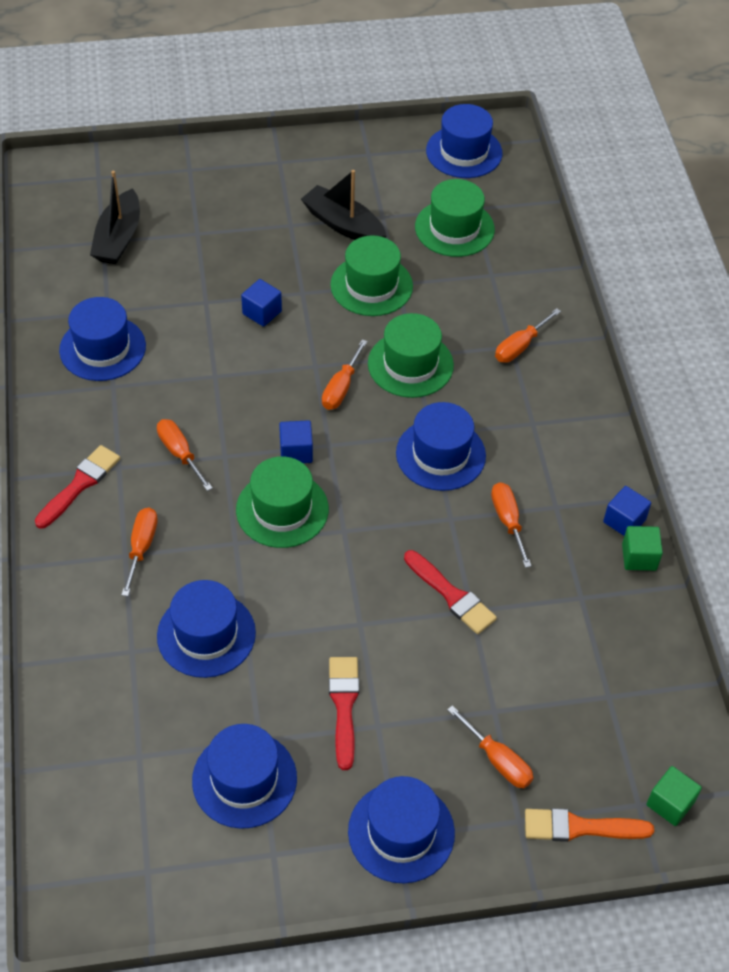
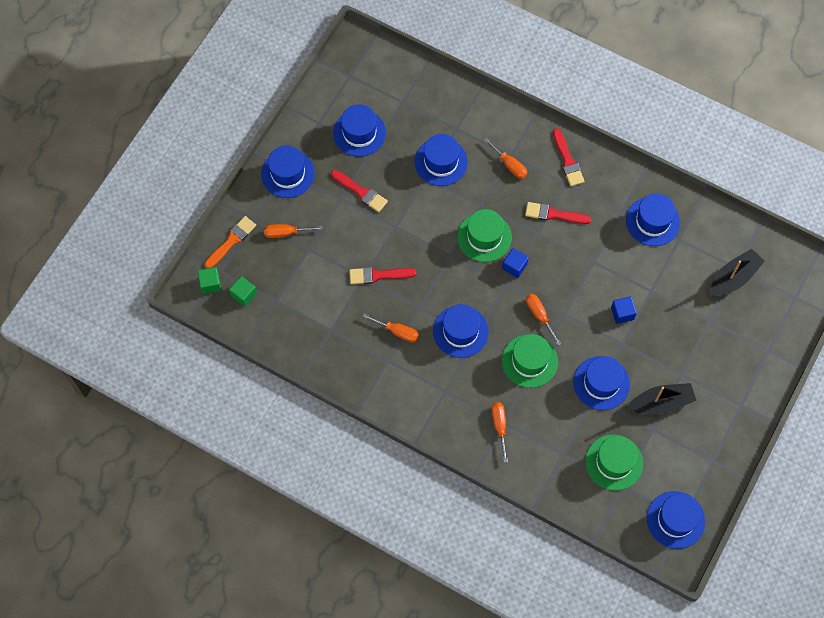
camera: 130 degrees right, 15 degrees up
black boat [90,171,140,264] -> black boat turned 90 degrees clockwise [710,249,765,296]
orange screwdriver [157,419,213,491] -> red brush [525,202,591,224]
green hat [330,235,413,316] -> blue hat [573,356,630,410]
blue cube [603,486,651,536] -> none
green cube [622,526,663,571] -> green cube moved to [229,276,257,307]

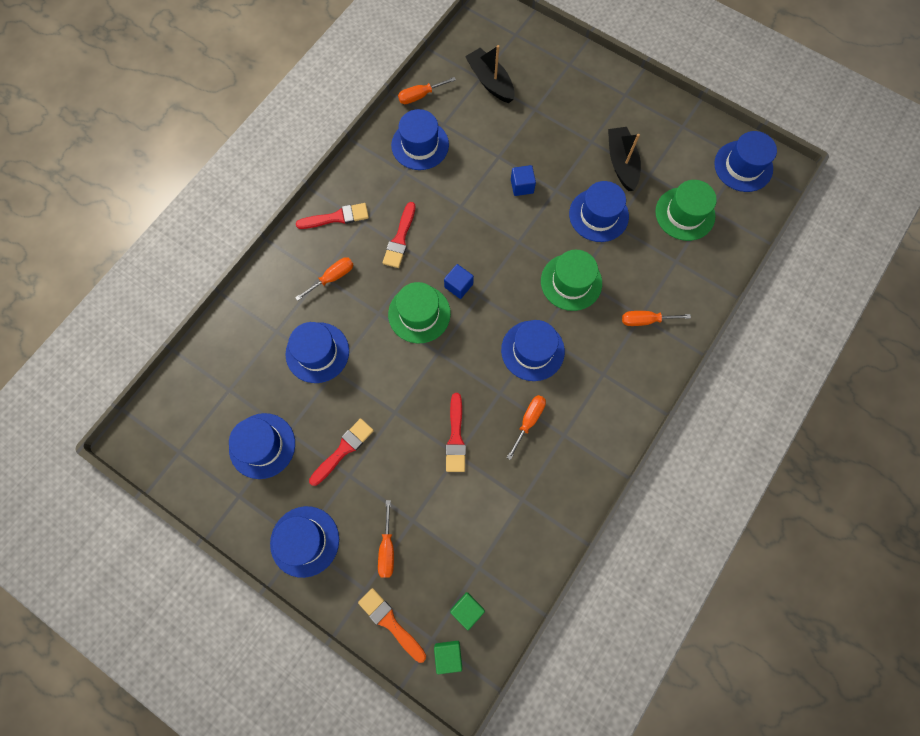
camera: 85 degrees left, 5 degrees up
orange screwdriver [526,294,561,346] -> orange screwdriver moved to [398,77,456,104]

